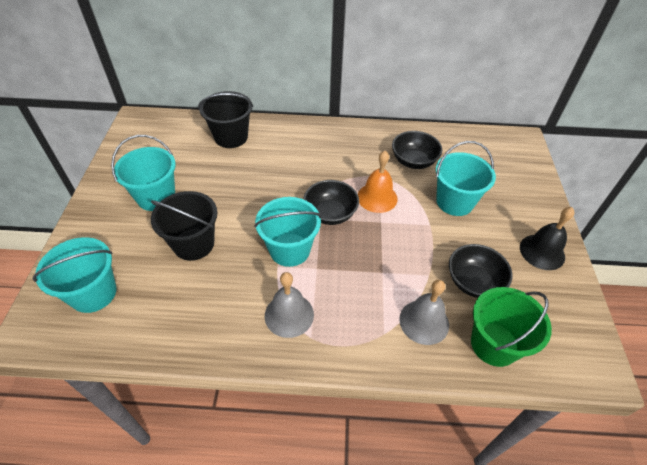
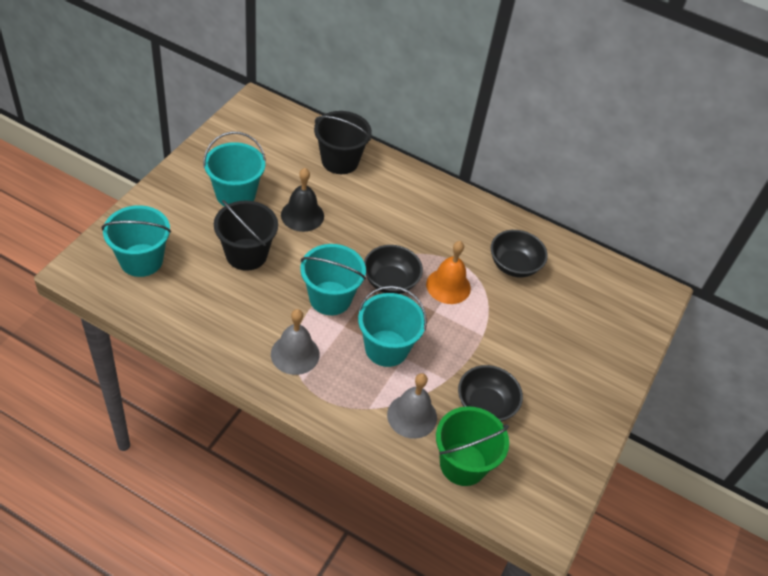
camera: 20 degrees right, 0 degrees up
turquoise bucket [436,141,496,216] -> turquoise bucket moved to [358,286,427,367]
black bell [520,207,575,270] -> black bell moved to [281,168,324,232]

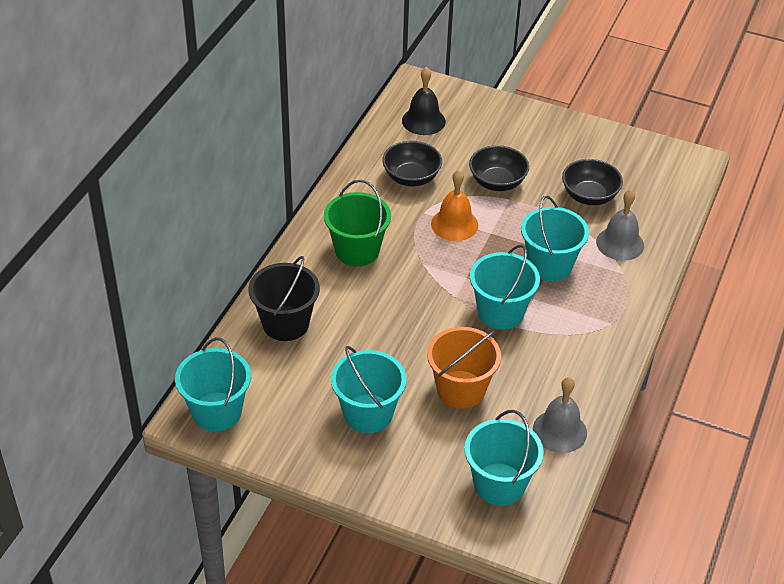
camera: 90 degrees left, 5 degrees down
black bucket [214,200,278,271] -> orange bucket [427,327,501,409]
grey bell [271,309,320,375] -> grey bell moved to [533,377,587,453]
black bell [281,168,324,232] -> black bell moved to [402,67,446,135]
black bowl [364,245,423,294] -> black bowl moved to [469,145,529,191]
green bucket [436,406,509,486] -> green bucket moved to [324,180,391,266]
none -> turquoise bucket [175,337,251,431]

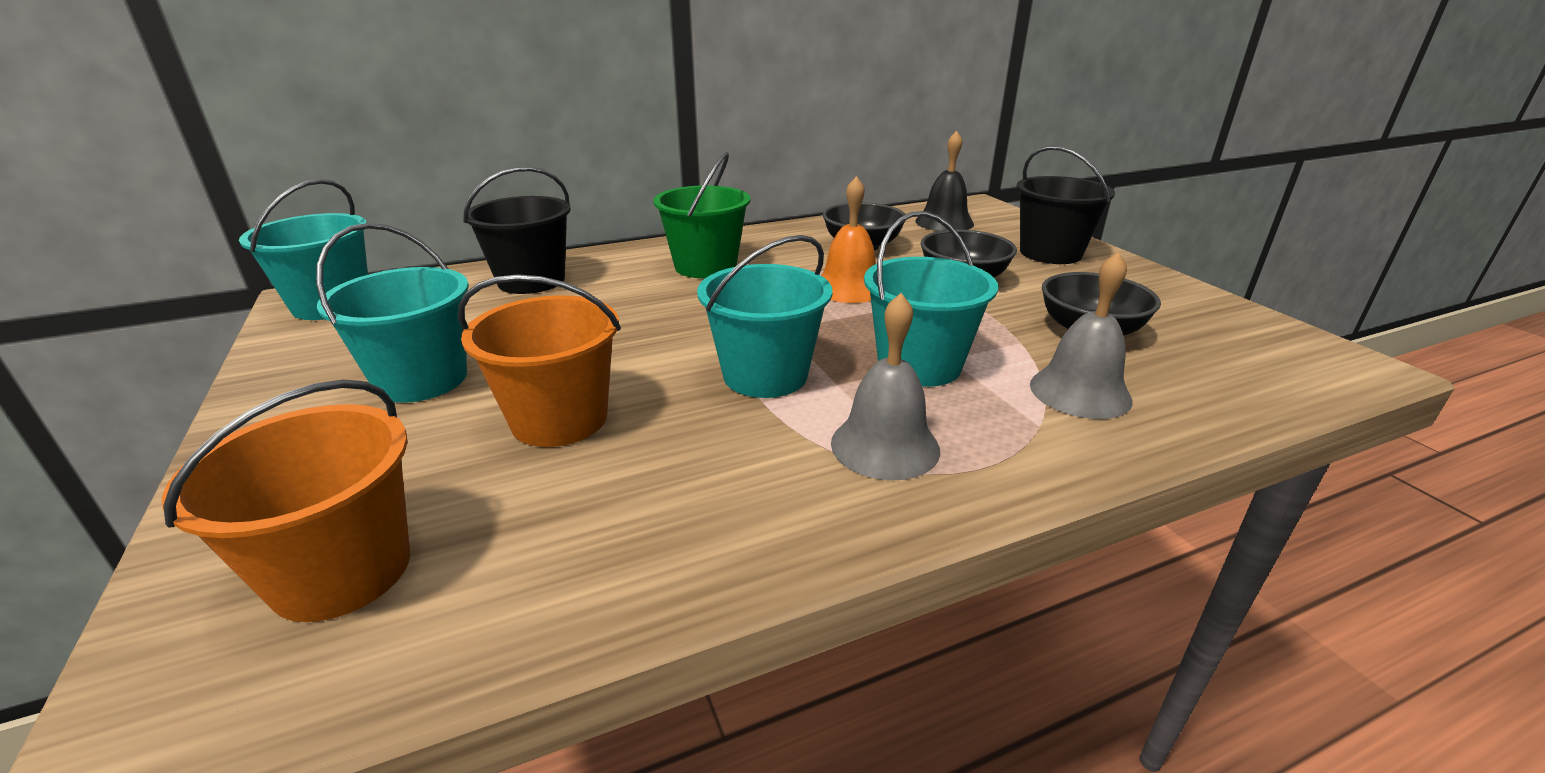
camera: 45 degrees right, 15 degrees down
turquoise bucket [464,410,544,506] -> orange bucket [162,379,410,622]
grey bell [533,377,587,453] -> grey bell moved to [831,293,940,480]
none -> black bucket [1016,146,1115,264]

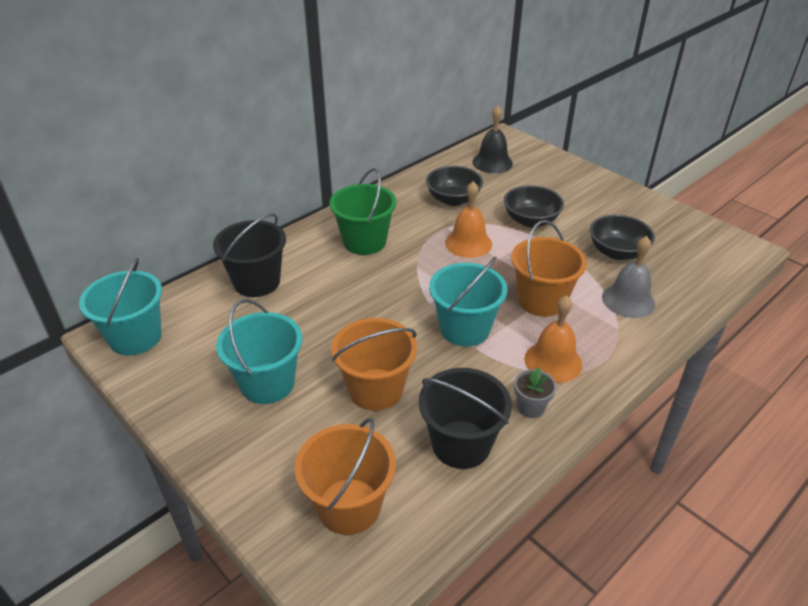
camera: 20 degrees left, 10 degrees up
grey bell [831,293,940,480] -> orange bell [524,295,582,383]
turquoise bucket [864,211,998,387] -> orange bucket [511,220,587,317]
black bucket [1016,146,1115,264] -> black bucket moved to [419,368,512,469]
none -> grey flower pot [514,367,556,418]

